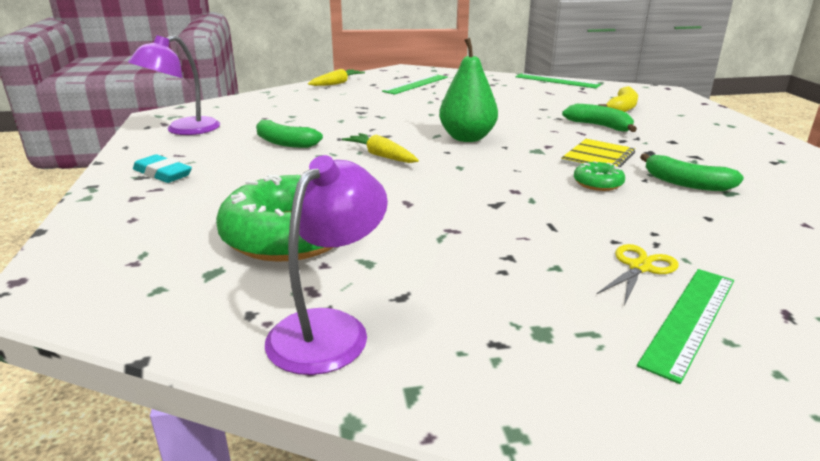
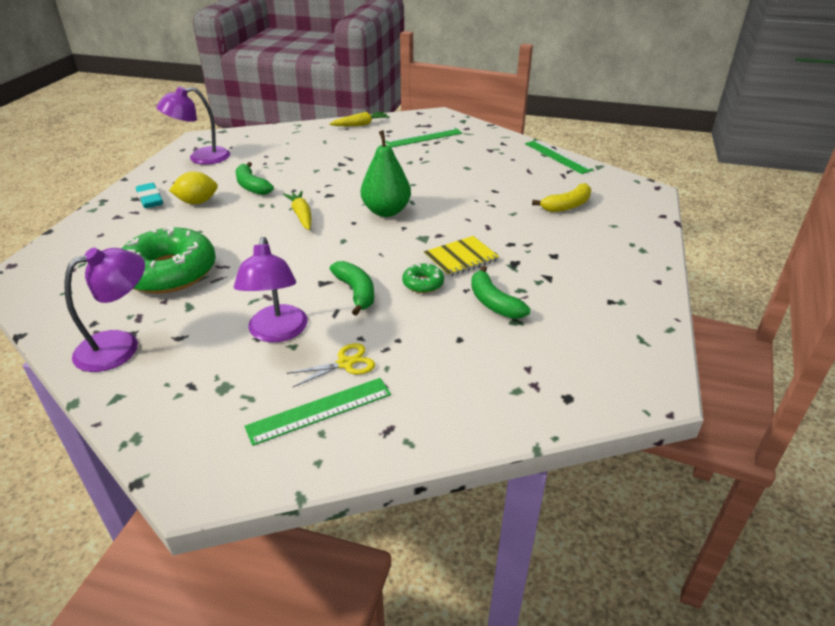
camera: 25 degrees right, 10 degrees up
green banana [562,104,637,132] -> green banana moved to [330,261,374,316]
none -> yellow lemon [169,171,218,204]
none -> purple lamp [234,237,308,342]

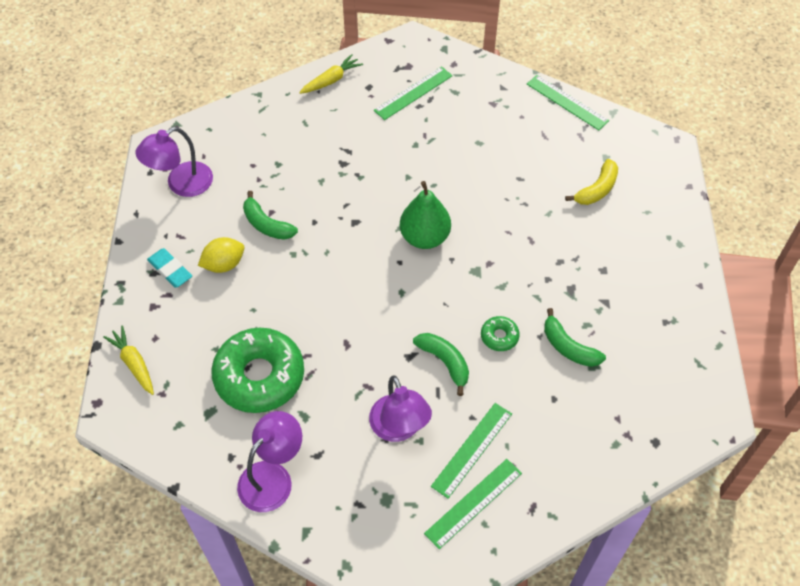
camera: 15 degrees left, 20 degrees up
yellow carrot [283,191,311,230] -> yellow carrot moved to [103,326,154,395]
yellow scissors [287,343,375,387] -> green ruler [431,403,512,499]
yellow notebook [424,236,499,277] -> none

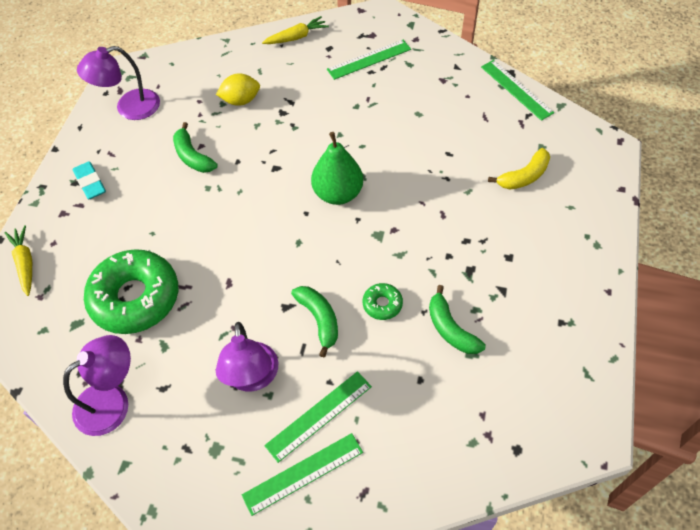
camera: 15 degrees right, 0 degrees up
yellow lemon [198,237,244,273] -> yellow lemon moved to [216,74,260,106]

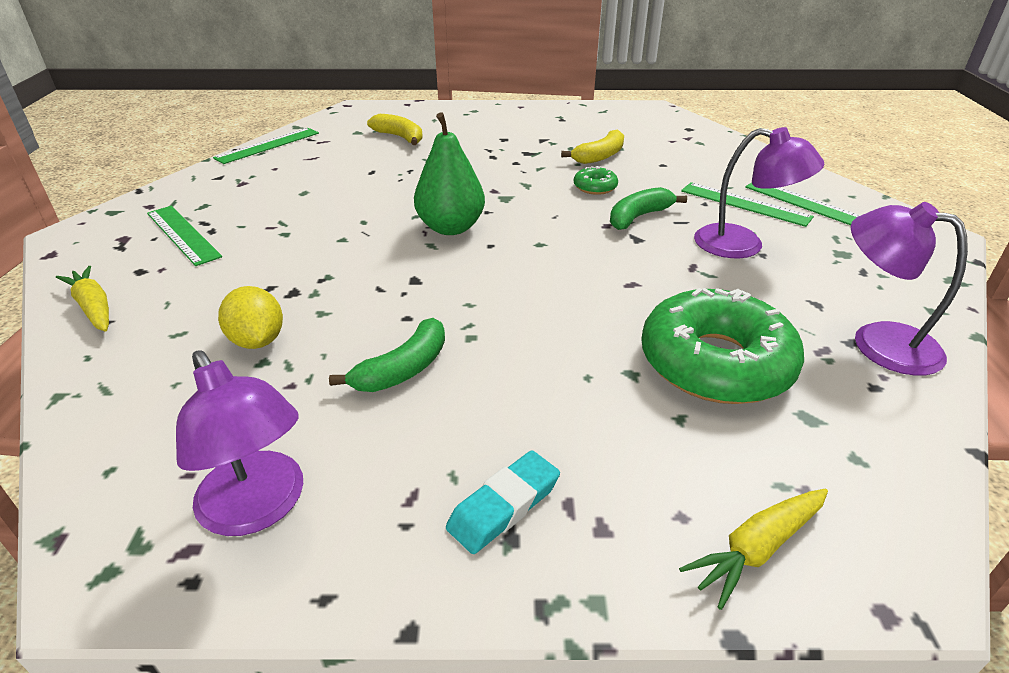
camera: 105 degrees left, 20 degrees down
purple lamp [216,322,278,391] -> purple lamp turned 45 degrees clockwise [694,127,825,258]
green banana [429,285,486,354] -> yellow banana [561,130,624,164]

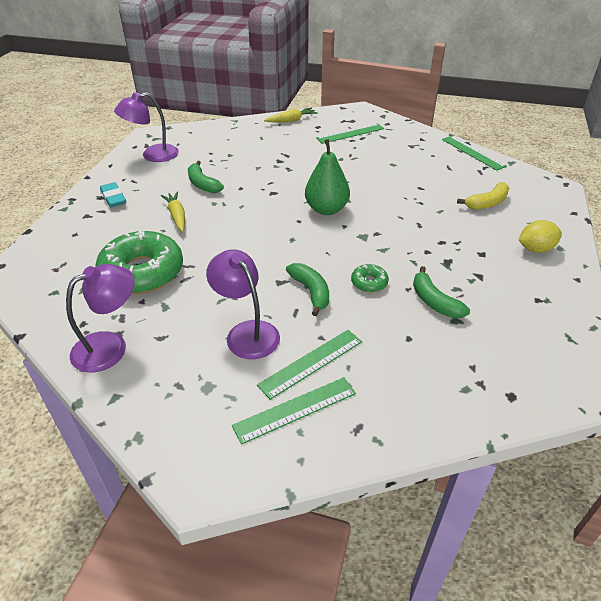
camera: 105 degrees right, 5 degrees up
yellow lemon [218,286,283,349] -> yellow lemon moved to [519,220,562,253]
yellow banana [561,130,624,164] -> green banana [413,266,470,318]
yellow carrot [679,489,828,610] -> yellow carrot moved to [160,192,185,232]
purple lamp [694,127,825,258] -> purple lamp turned 105 degrees clockwise [206,249,280,359]

